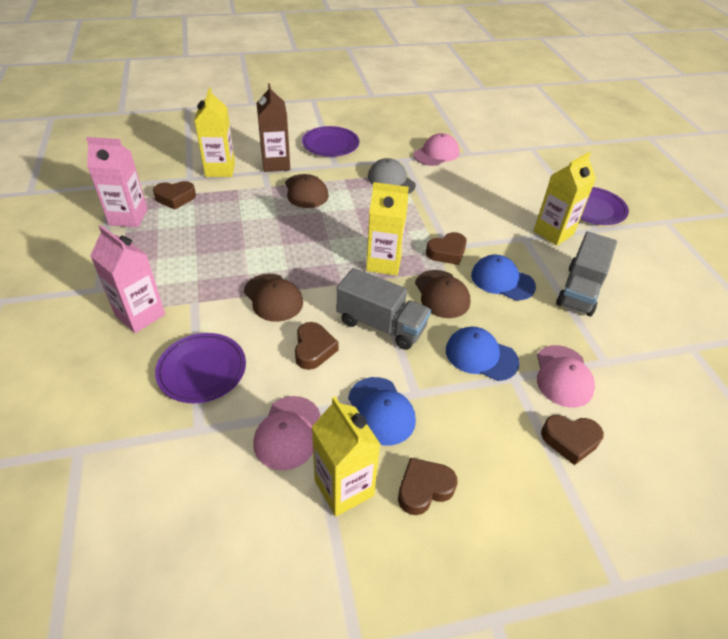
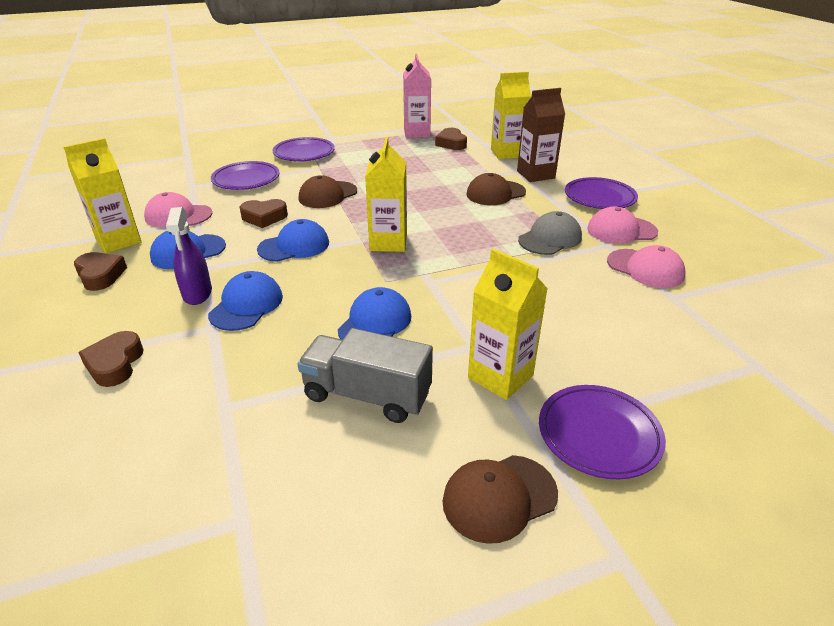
camera: 85 degrees right, 10 degrees down
pink carton [90,225,165,333] -> purple plate [273,137,335,161]
grey truck [336,268,431,350] -> blue cap [257,219,329,262]
brown cap [415,270,470,318] -> brown cap moved to [443,455,558,544]
brown heart [426,232,467,265] -> none
pink cap [537,345,595,408] -> pink cap moved to [587,207,658,244]
none -> purple spray bottle [166,207,212,305]

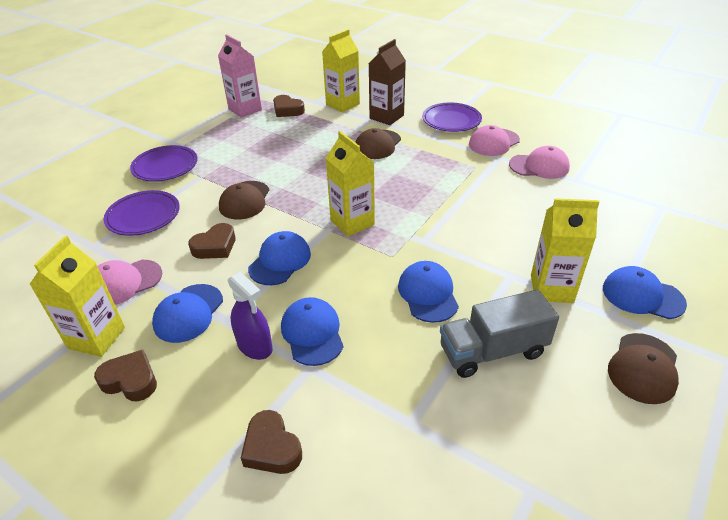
camera: 35 degrees left, 5 degrees up
grey cap [518,211,582,255] -> none
purple plate [539,385,666,479] -> blue cap [603,266,687,319]

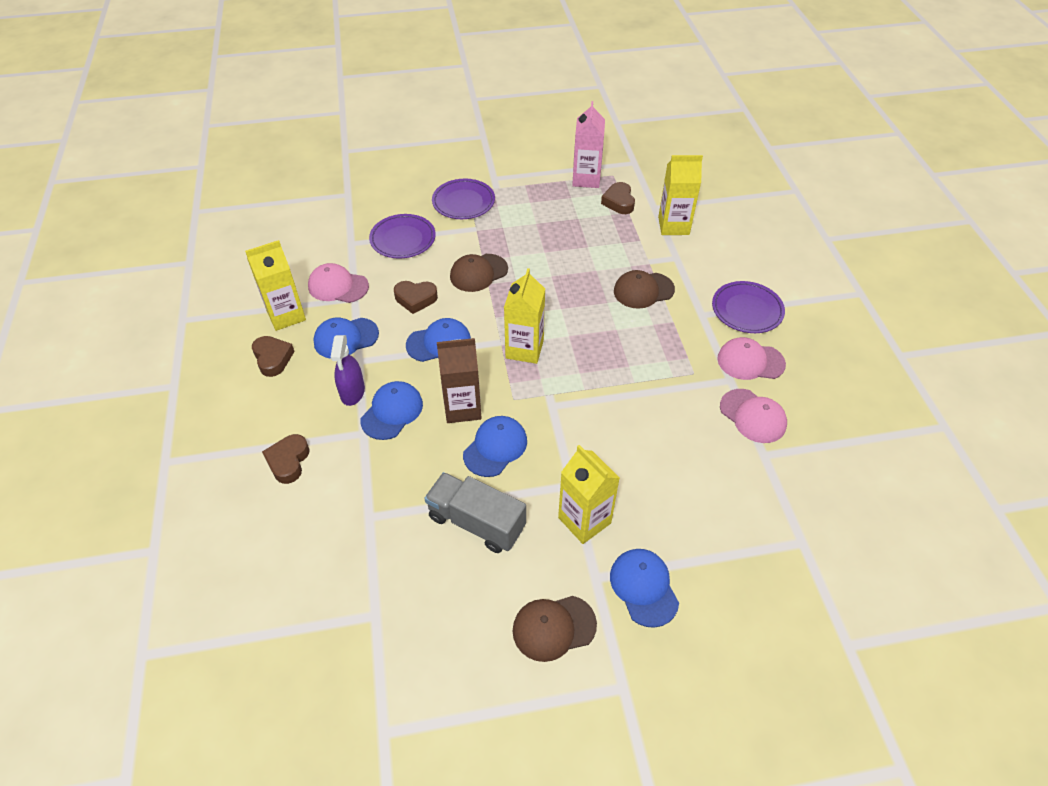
camera: 45 degrees right, 10 degrees up
brown carton [369,39,406,125] -> brown carton moved to [437,338,482,423]

